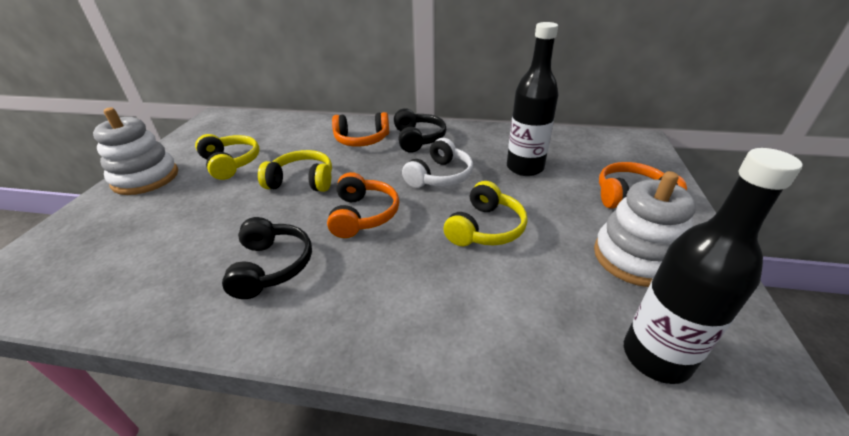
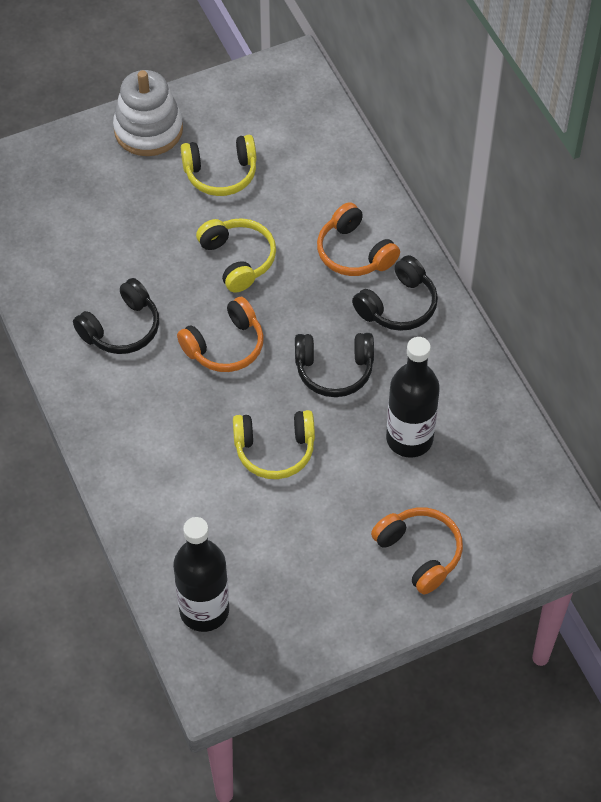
camera: 55 degrees right, 20 degrees up
yellow headphones [195,134,260,180] -> yellow headphones turned 60 degrees clockwise [181,135,257,196]
white headphones [402,138,473,188] -> black headphones [295,333,374,397]
white stacking toy [594,171,696,287] -> none

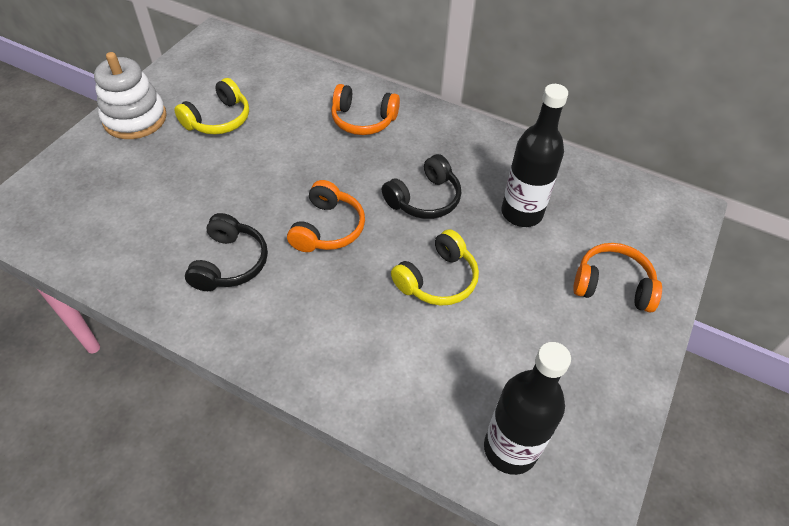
camera: 40 degrees left, 5 degrees down
yellow headphones [196,218,276,293] -> none
black headphones [352,255,438,331] -> none

